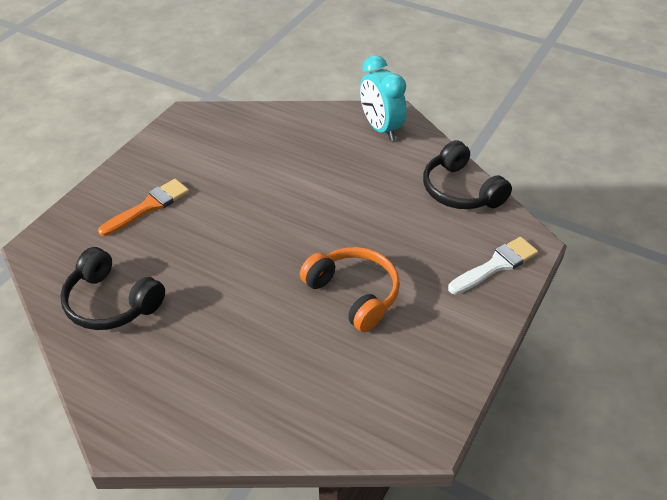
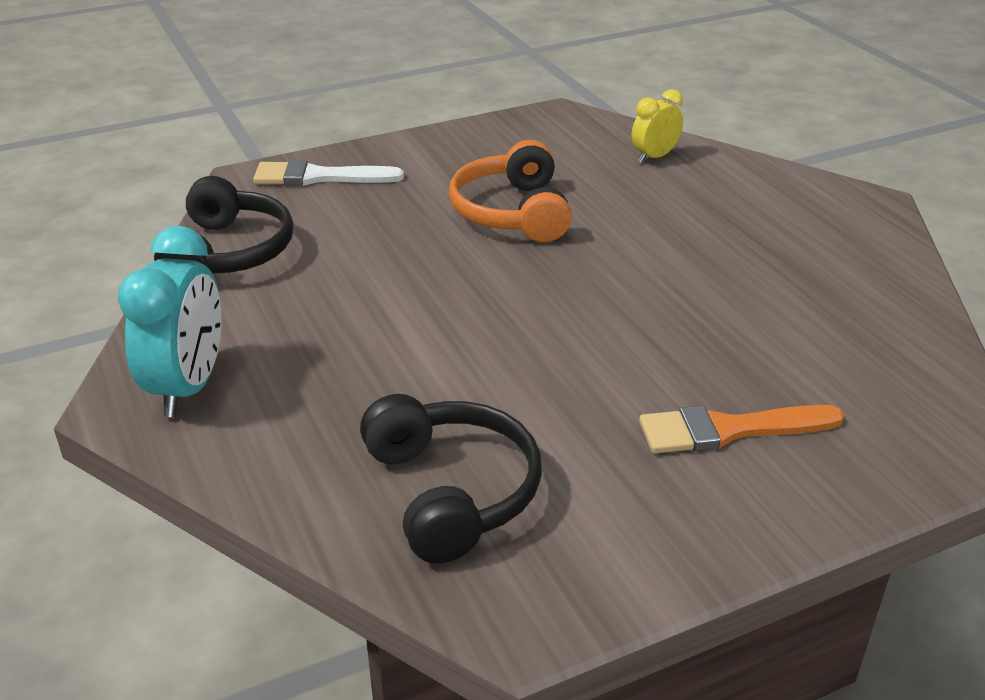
camera: 145 degrees left, 10 degrees down
black headphones [60,247,165,330] -> black headphones moved to [360,394,542,563]
none -> yellow clock [632,89,683,163]

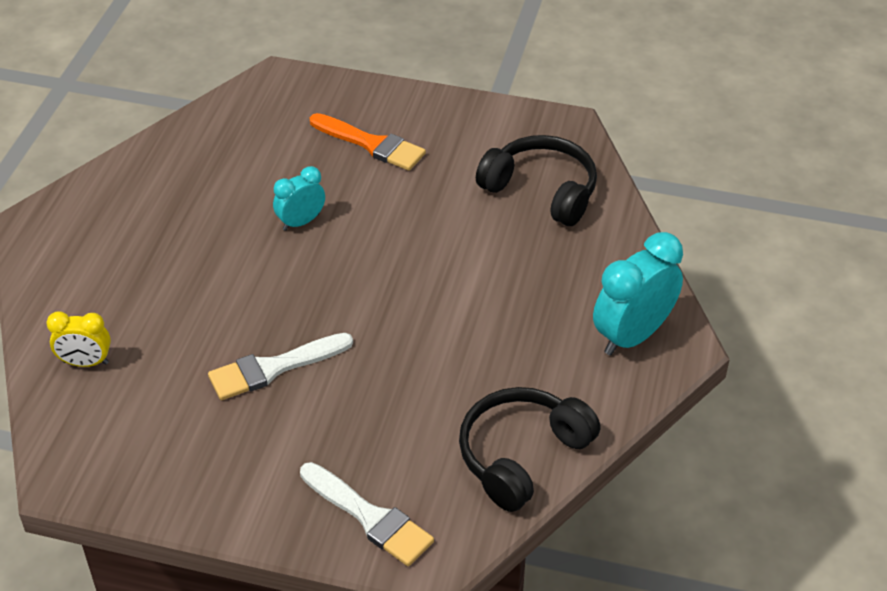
camera: 140 degrees left, 10 degrees up
black headphones [360,394,542,563] -> black headphones turned 105 degrees clockwise [476,135,597,226]
orange headphones [449,140,572,242] -> white brush [208,333,353,400]
none -> turquoise clock [273,166,325,231]

